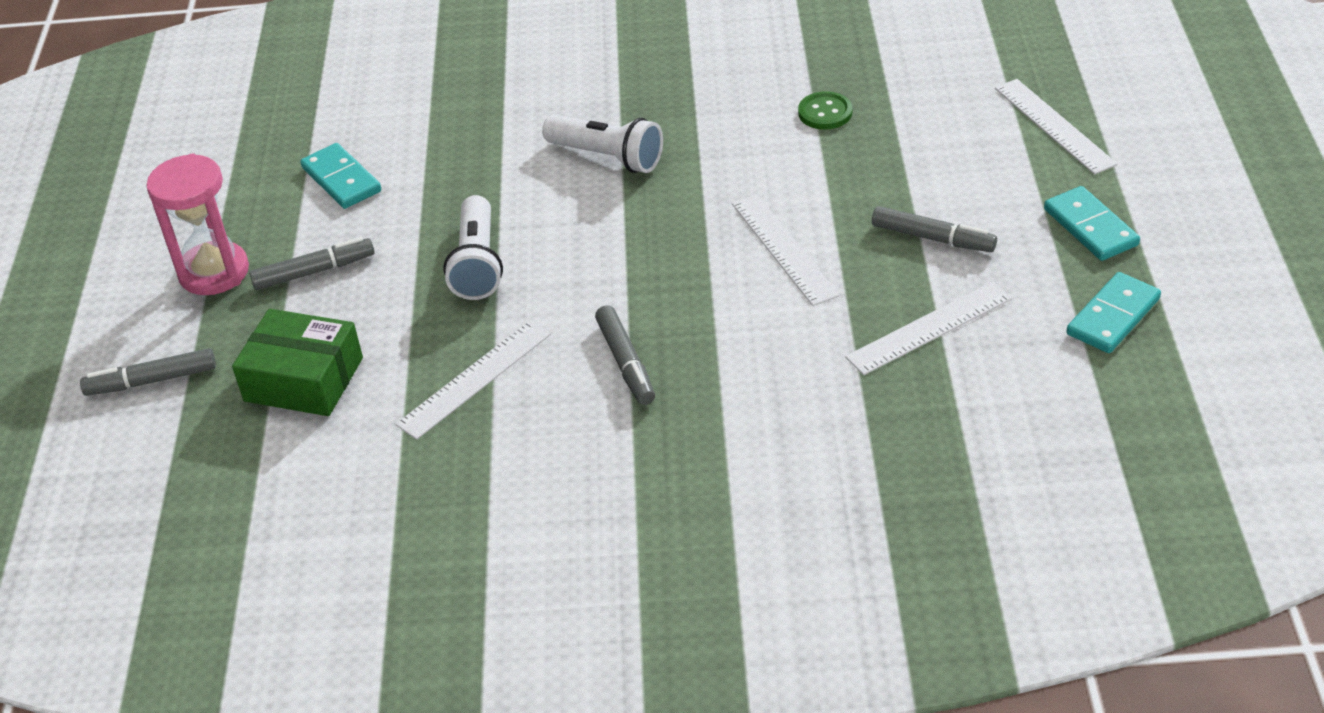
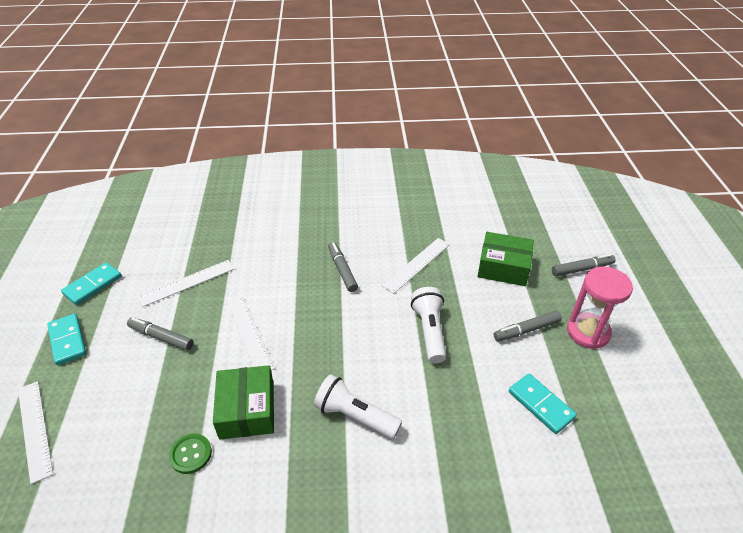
camera: 175 degrees right, 0 degrees up
none -> green box [213,365,274,440]

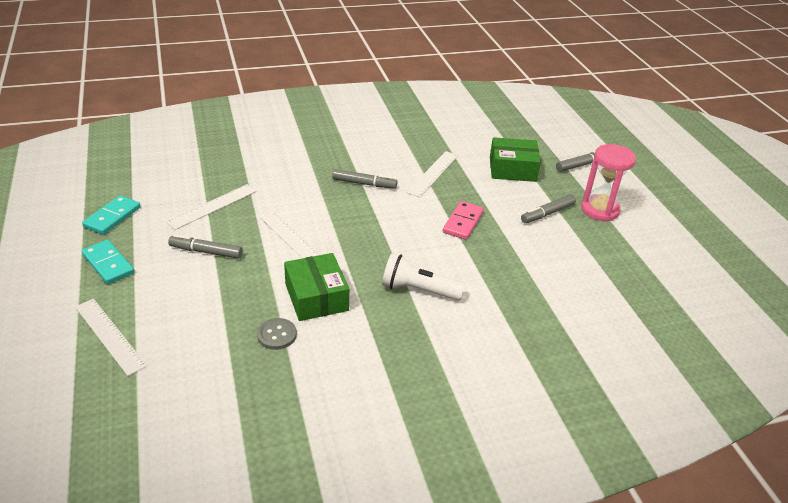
camera: 15 degrees left, 5 degrees down
green button [169,434,212,474] -> grey button [257,318,297,350]
grey marker [328,242,358,292] -> grey marker turned 135 degrees clockwise [332,169,397,189]
white flashlight [411,287,447,363] -> pink domino [443,201,484,240]
turquoise domino [509,373,577,434] -> none

